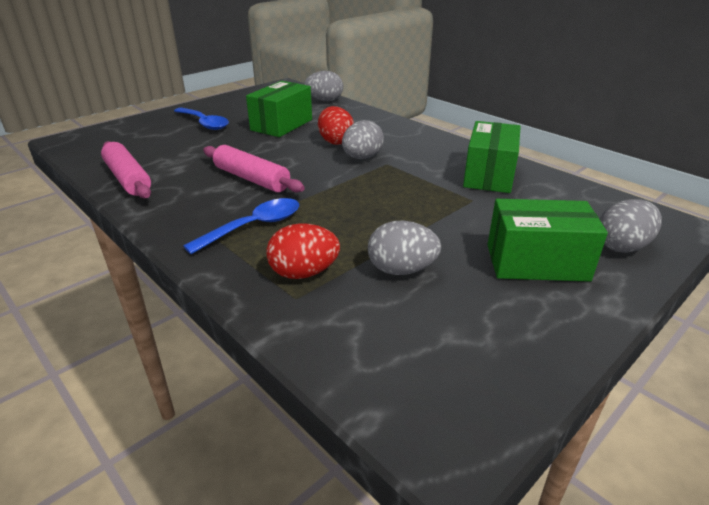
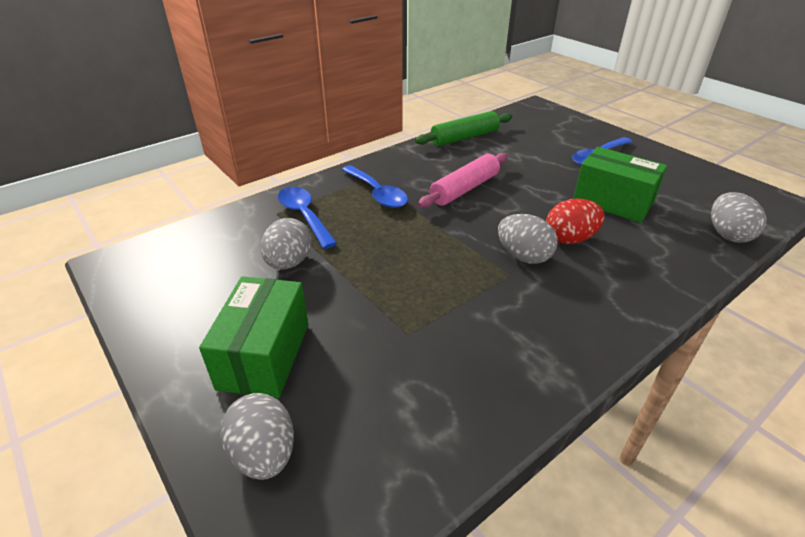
camera: 95 degrees right, 5 degrees up
pink rolling pin [101,141,151,198] -> green rolling pin [415,111,512,146]
red egg [266,223,340,279] -> blue spoon [278,187,337,249]
green box [463,121,521,193] -> none

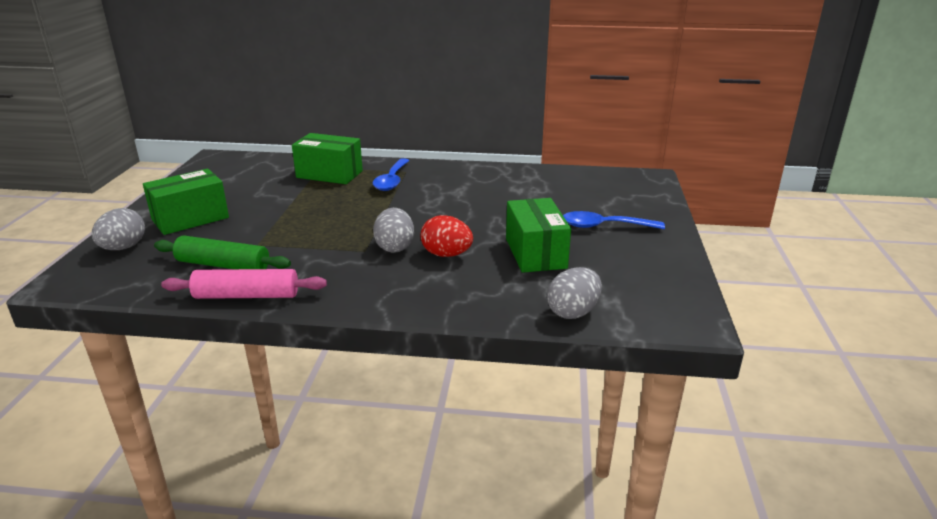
camera: 45 degrees right, 10 degrees down
grey egg [261,218,311,270] -> none
blue spoon [278,187,337,249] -> green box [292,133,363,184]
green rolling pin [415,111,512,146] -> green rolling pin moved to [154,235,291,269]
pink rolling pin [418,153,508,208] -> pink rolling pin moved to [161,269,327,299]

